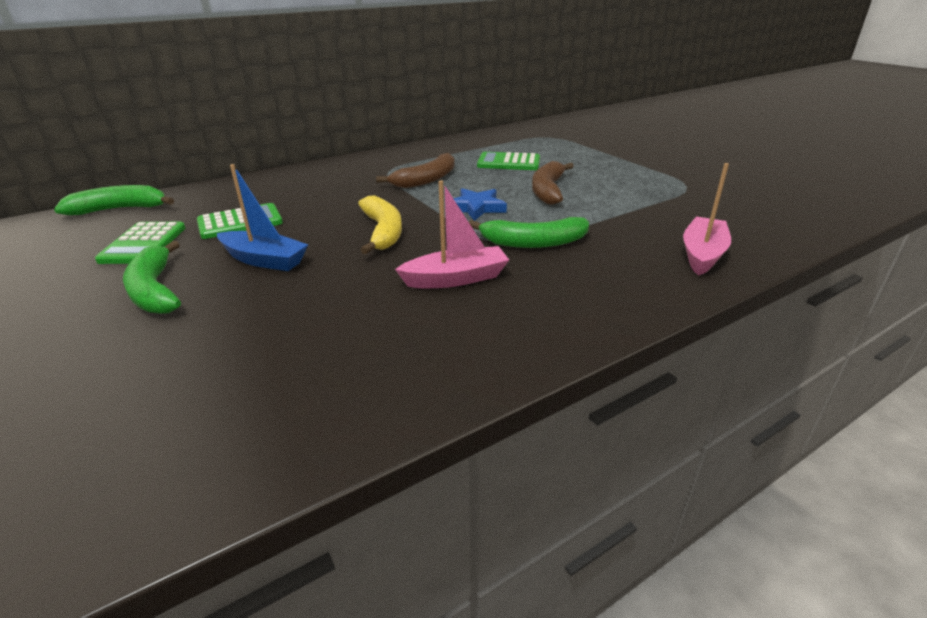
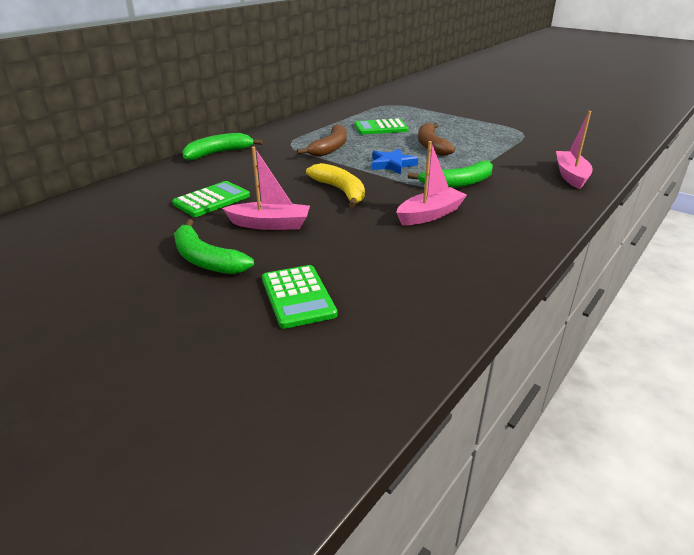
camera: 20 degrees left, 0 degrees up
green banana [54,185,174,215] -> green banana moved to [182,133,263,161]
green calculator [95,222,185,264] -> green calculator moved to [262,265,337,329]
blue boat [217,164,308,271] -> pink boat [222,146,310,230]

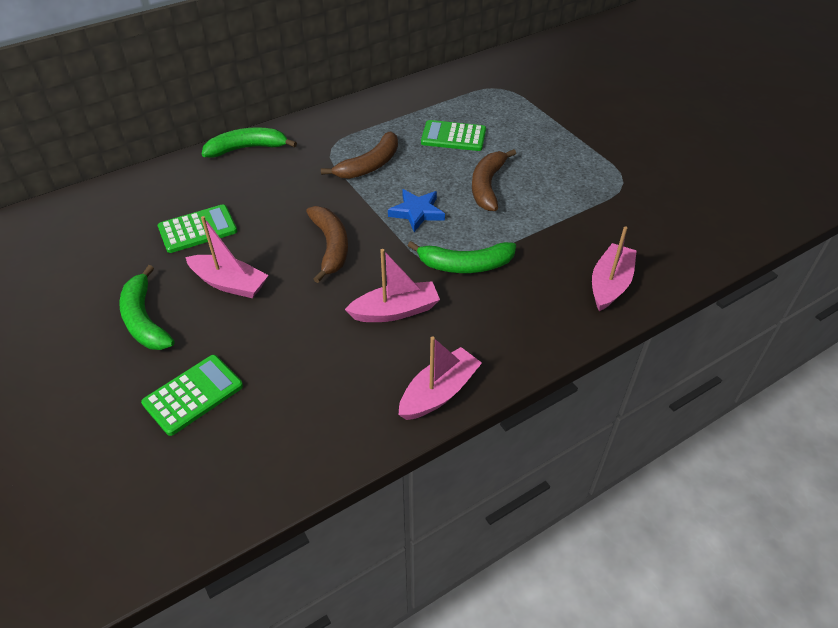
camera: 20 degrees right, 15 degrees up
green calculator [262,265,337,329] -> green calculator turned 135 degrees counterclockwise [141,355,243,436]
yellow banana [306,163,365,207] -> brown banana [306,206,348,283]
none -> pink boat [399,337,482,420]

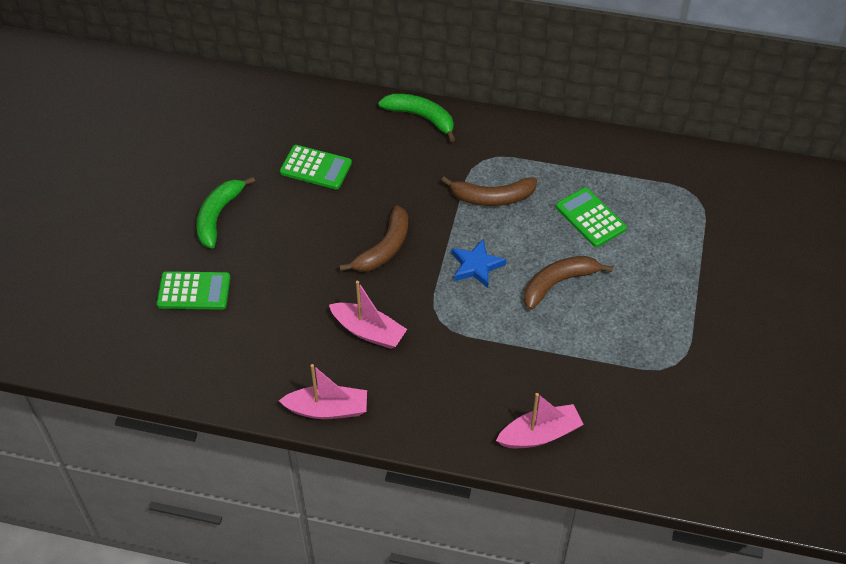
camera: 45 degrees right, 5 degrees up
pink boat [185,216,269,298] -> none
green banana [408,241,516,273] -> none

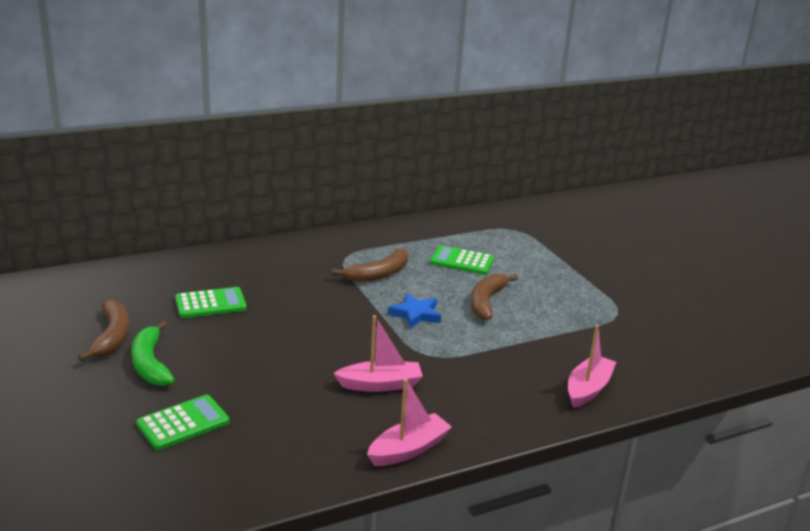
camera: 40 degrees left, 25 degrees down
brown banana [339,205,408,272] -> brown banana moved to [78,300,130,362]
green banana [378,93,455,142] -> none

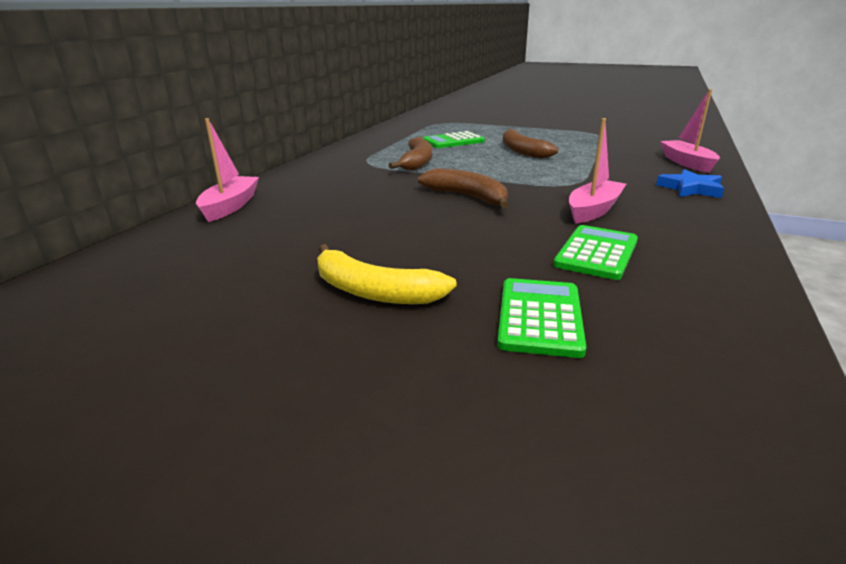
camera: 40 degrees left, 0 degrees up
brown banana [78,300,130,362] -> brown banana moved to [418,168,509,208]
green banana [131,321,175,386] -> yellow banana [317,244,457,304]
green calculator [175,287,247,318] -> green calculator moved to [553,225,638,280]
pink boat [367,379,452,466] -> pink boat moved to [196,118,259,222]
blue star [388,293,441,329] -> blue star moved to [656,169,724,198]

